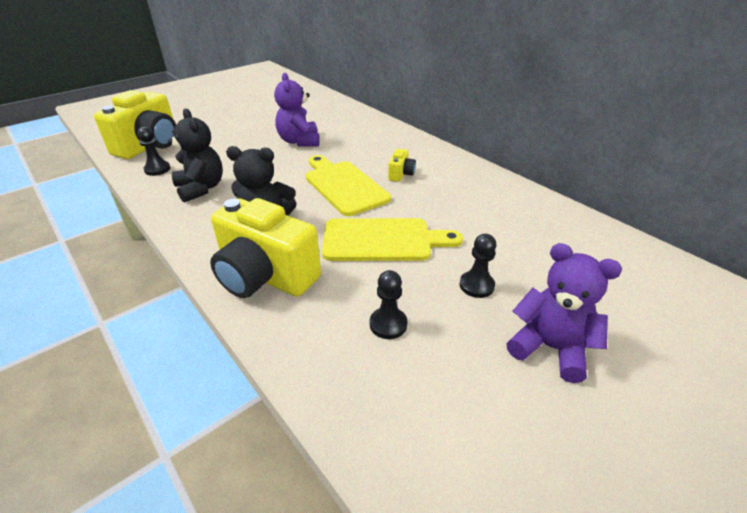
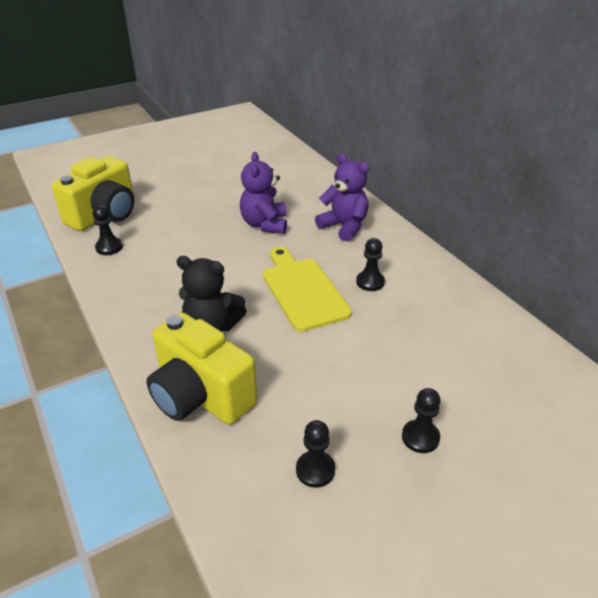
camera: 10 degrees right, 0 degrees up
black teddy bear [168,109,223,203] -> none
yellow cutting board [322,218,463,261] -> none
yellow camera [388,149,416,182] -> black pawn [356,238,385,291]
purple teddy bear [506,243,622,383] -> purple teddy bear moved to [315,153,369,241]

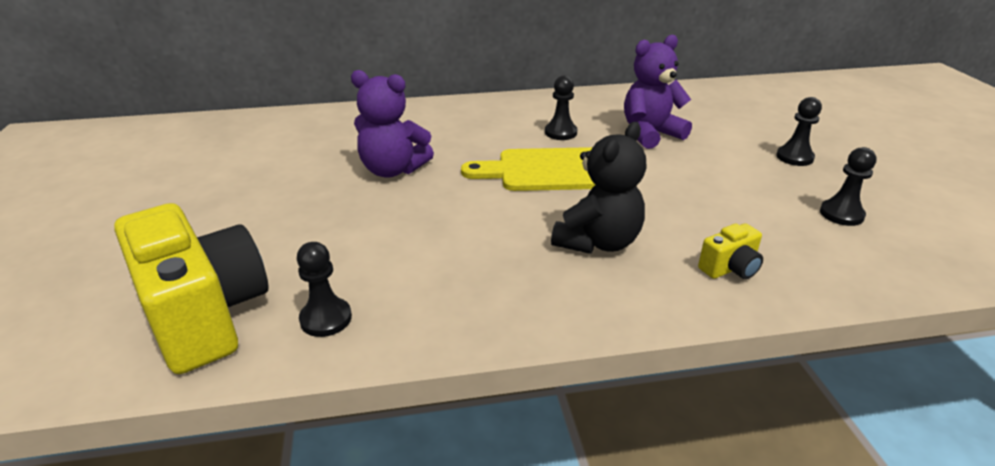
camera: 70 degrees left, 5 degrees down
yellow camera [146,313,257,425] -> yellow camera [698,223,763,279], size x0.43
purple teddy bear [315,153,369,241] -> purple teddy bear moved to [624,35,692,149]

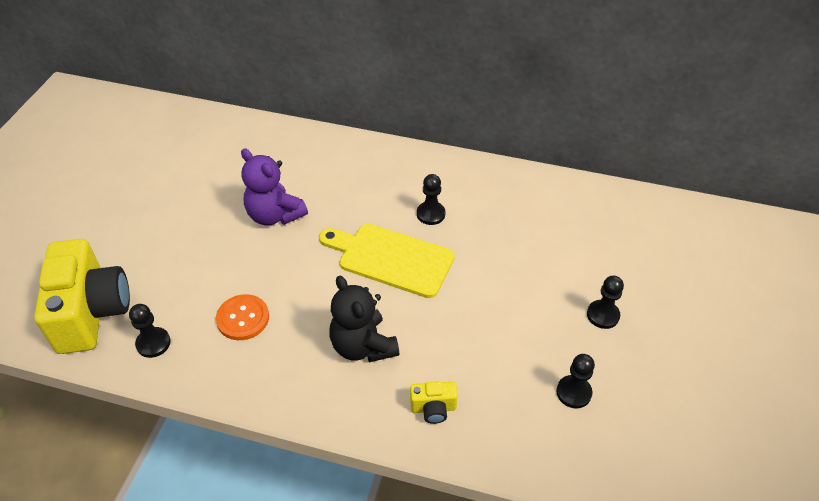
camera: 25 degrees right, 15 degrees up
black teddy bear [551,122,646,254] -> black teddy bear turned 90 degrees clockwise [329,276,399,362]
purple teddy bear [624,35,692,149] -> none
none -> orange button [216,294,269,340]

